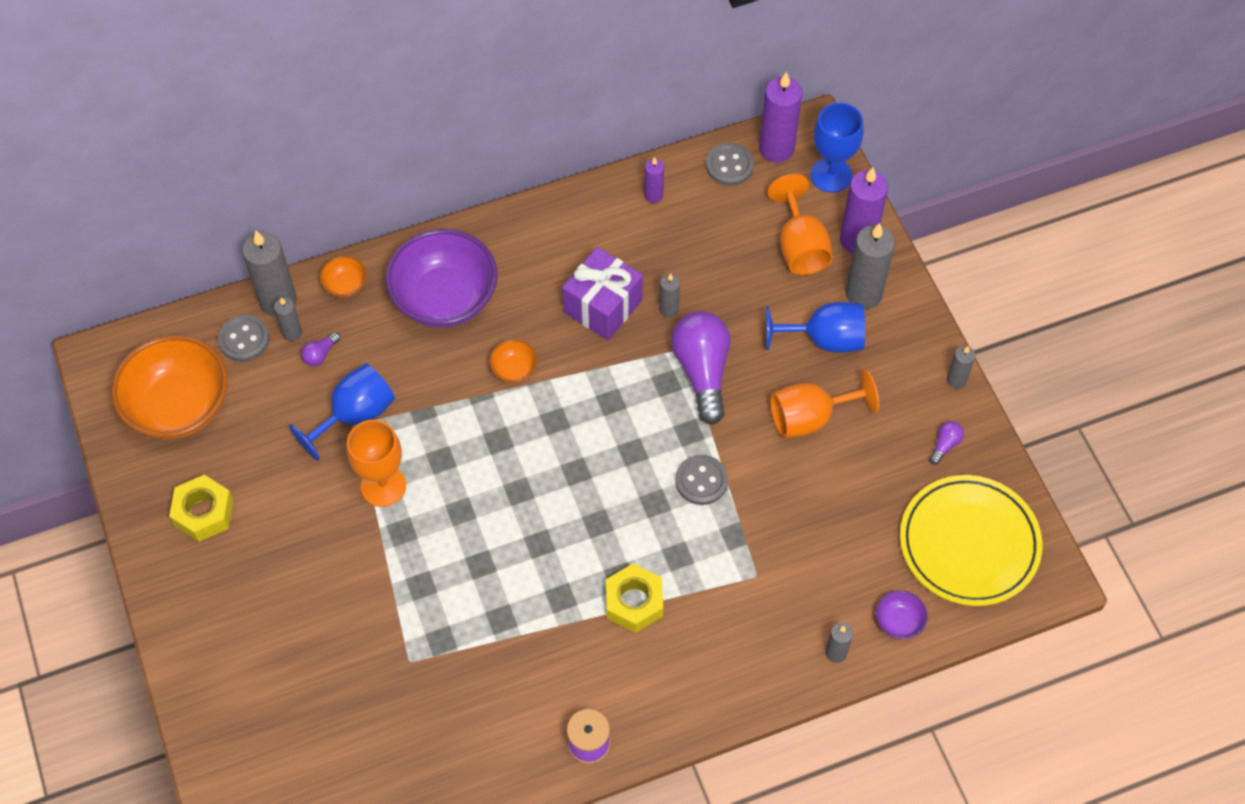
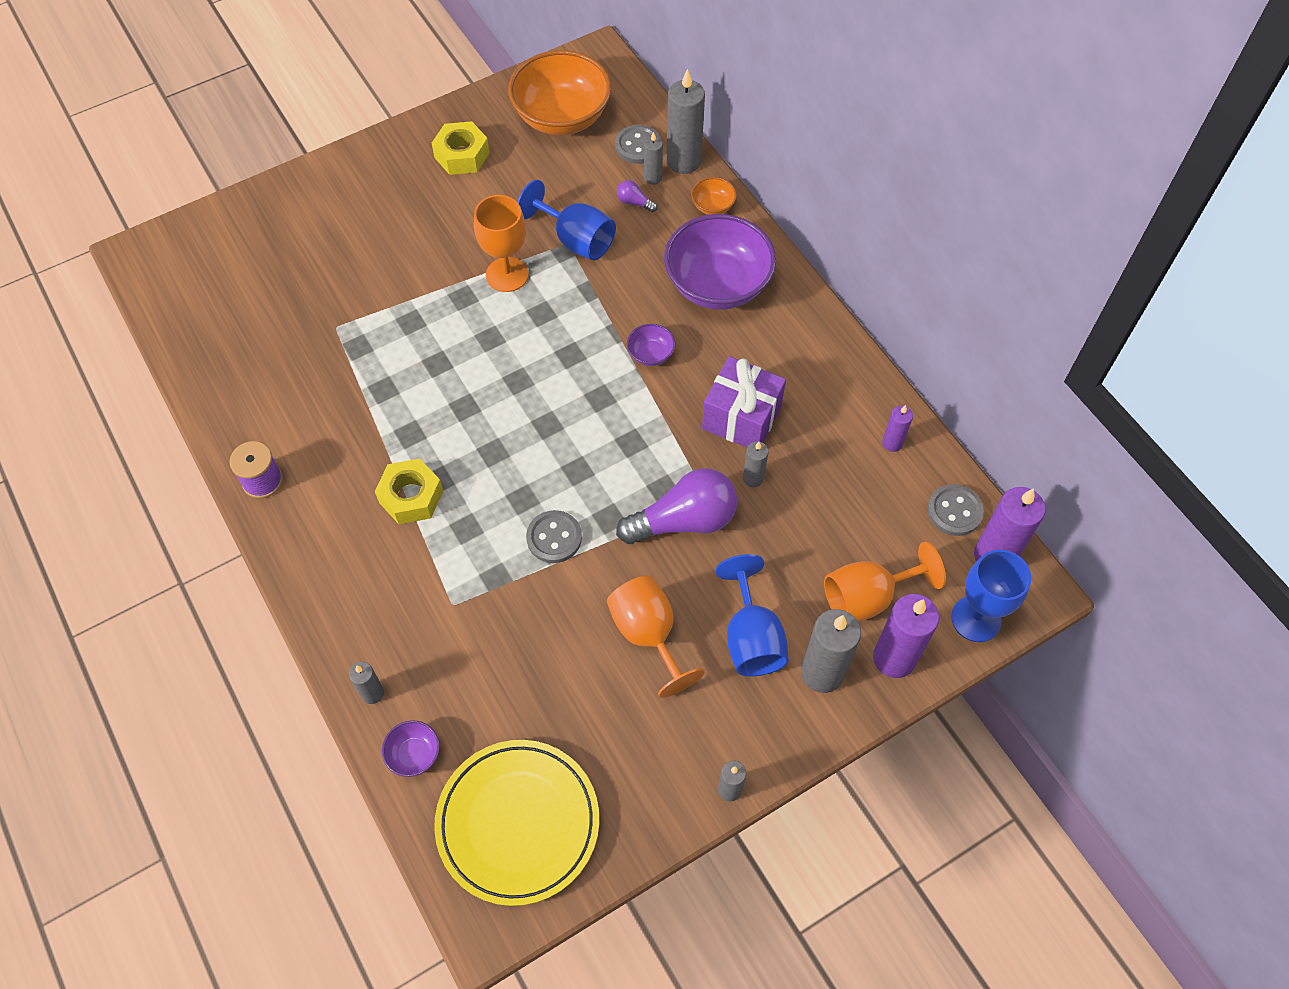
camera: 80 degrees right, 0 degrees up
orange bowl [489,340,538,383] -> purple bowl [627,324,675,366]
purple light bulb [929,421,964,465] -> none

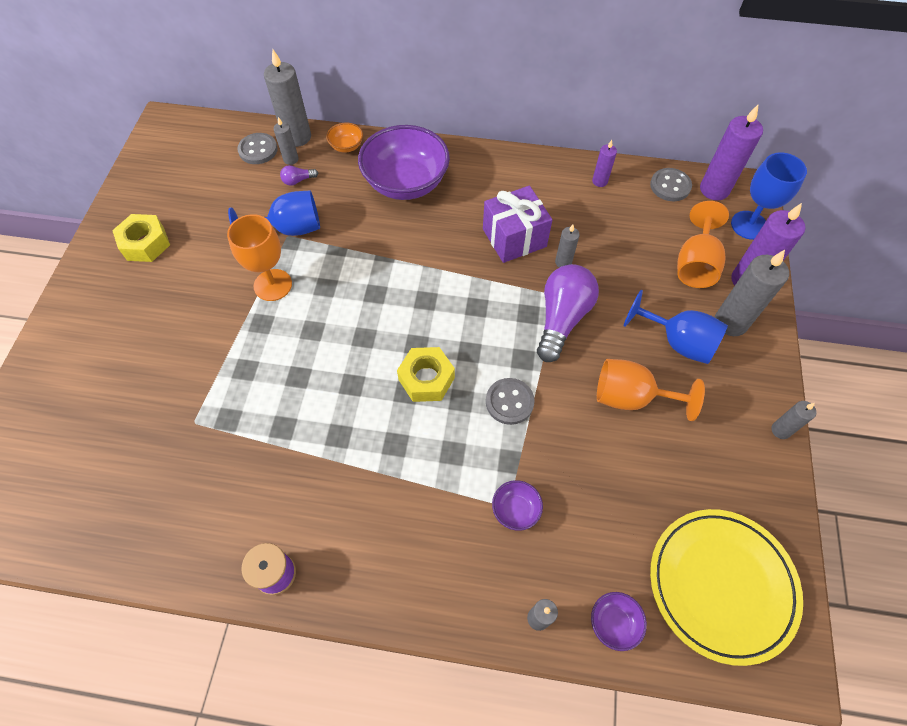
camera: 50 degrees left, 0 degrees up
yellow nut [375,458,443,524] -> yellow nut moved to [397,347,455,402]
orange bowl [508,50,611,135] -> none
purple bowl [627,324,675,366] -> purple bowl moved to [492,480,543,531]

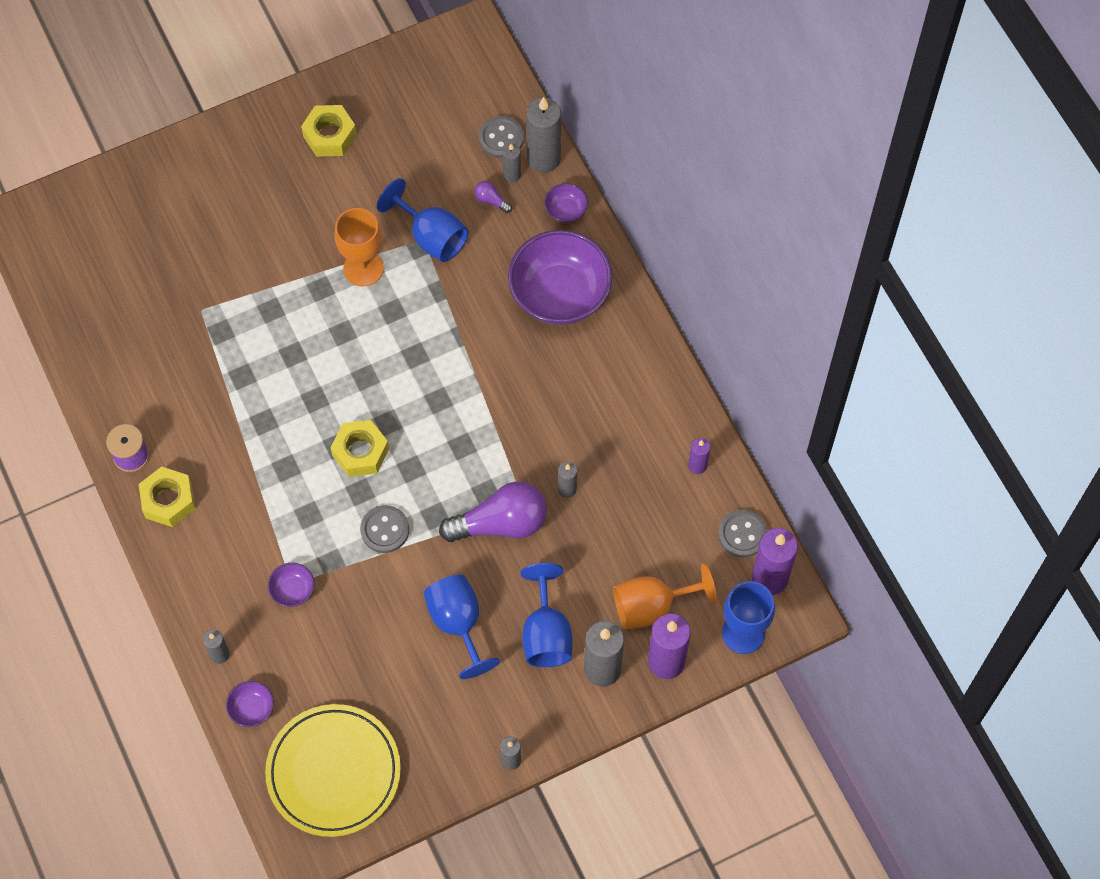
camera: 55 degrees right, 5 degrees up
orange bowl [326,122,363,153] -> purple bowl [544,183,588,223]
purple gift [483,186,552,263] -> none
orange goblet [597,359,705,421] -> blue goblet [424,574,500,679]
none -> yellow nut [139,467,195,527]

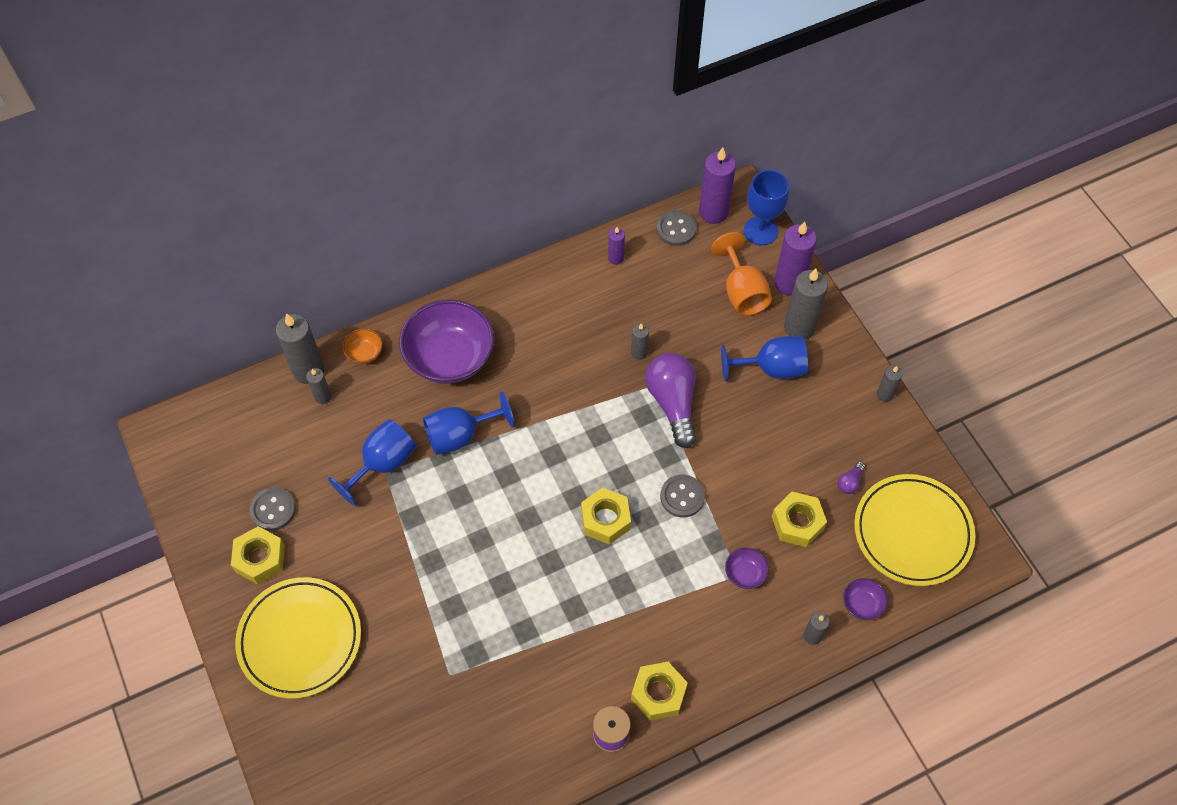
camera: 90 degrees left, 5 degrees down
orange goblet [334,208,384,287] -> none
blue goblet [424,574,500,679] -> blue goblet moved to [423,392,515,455]
purple light bulb [474,181,512,213] -> purple light bulb moved to [838,462,865,494]
grey button [479,116,524,158] -> grey button moved to [250,487,296,531]
purple bowl [544,183,588,223] -> orange bowl [342,328,383,364]
none -> yellow plate [235,577,361,699]
none -> yellow nut [772,492,827,547]

